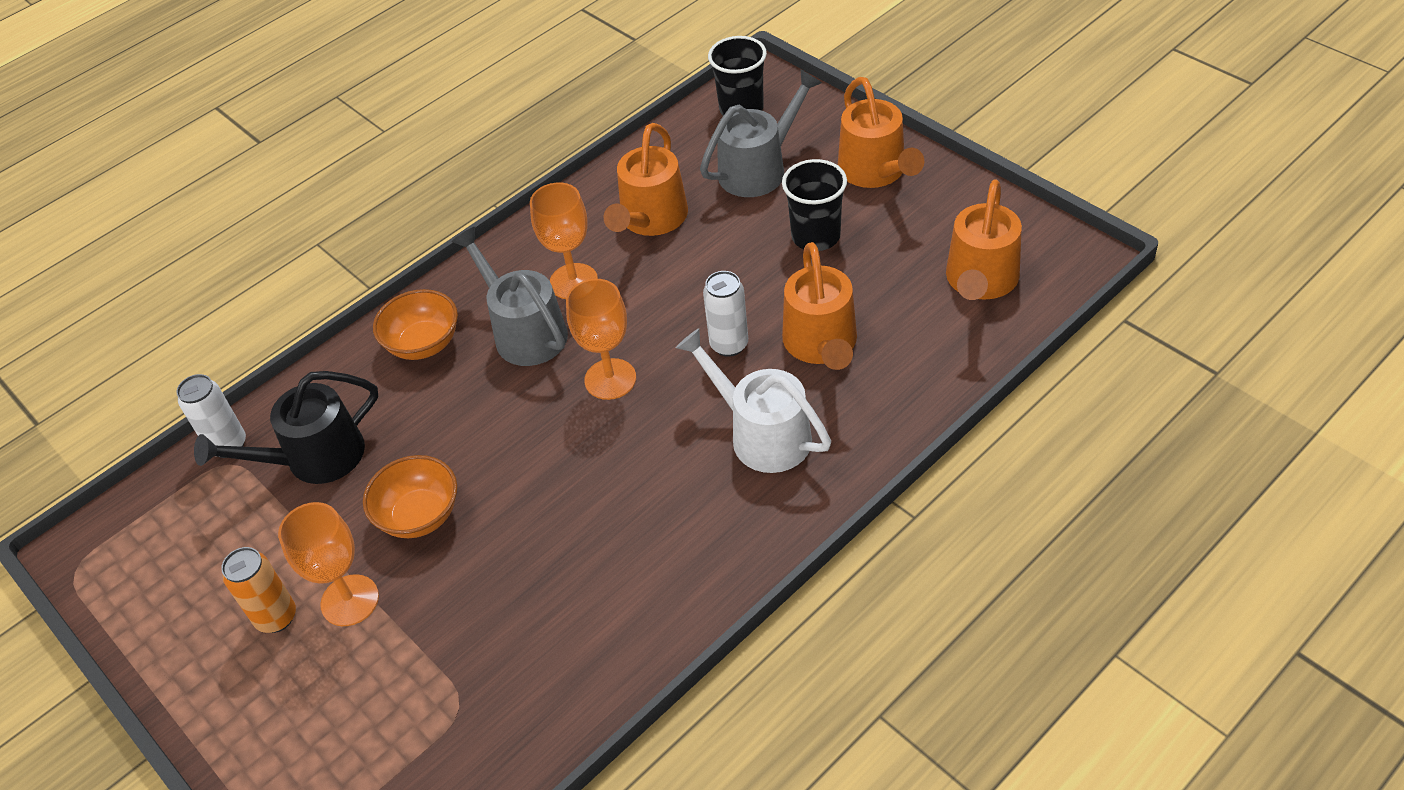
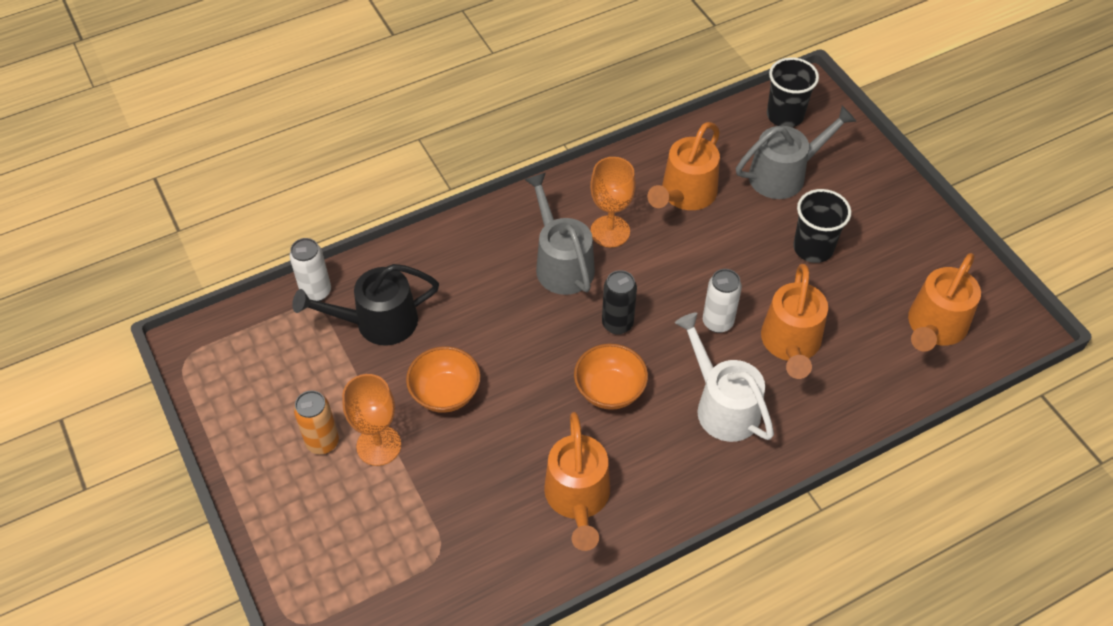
camera: 10 degrees right, 5 degrees up
orange bowl [373,289,458,360] -> orange bowl moved to [574,344,648,410]
orange goblet [566,279,636,400] -> black can [602,270,637,335]
orange watering can [838,77,924,188] -> orange watering can moved to [544,412,610,551]

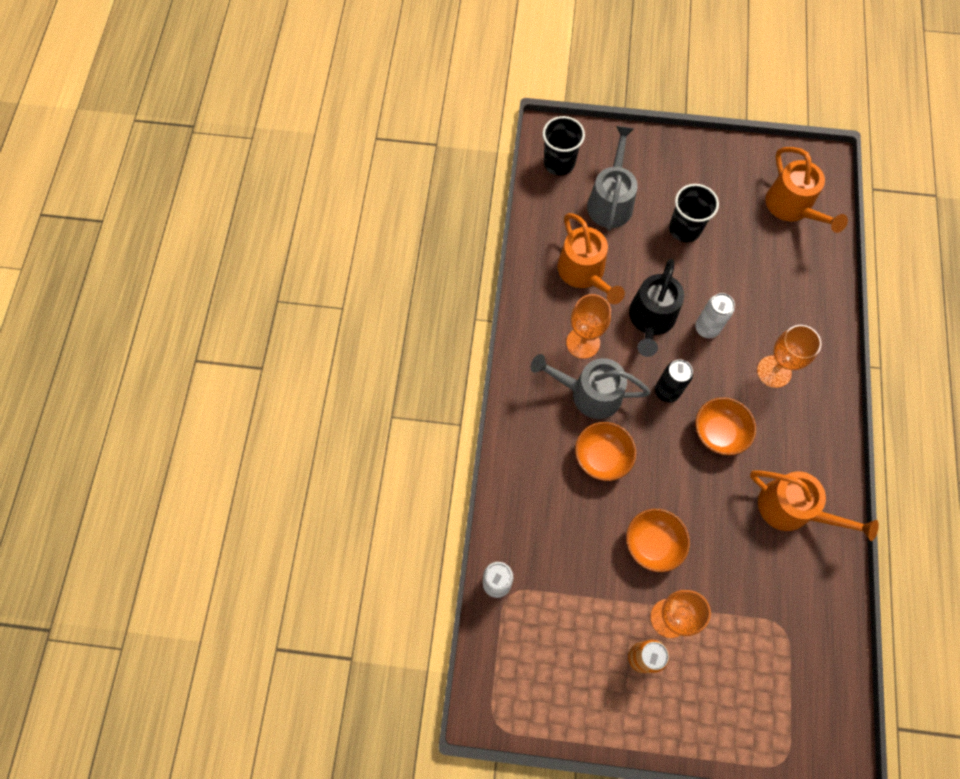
camera: 55 degrees left, 15 degrees up
black watering can [292,264,439,346] -> black watering can moved to [629,259,684,357]
white watering can [675,312,774,442] -> orange goblet [757,325,822,388]
orange watering can [761,264,828,379] -> none
none -> orange bowl [575,422,636,481]

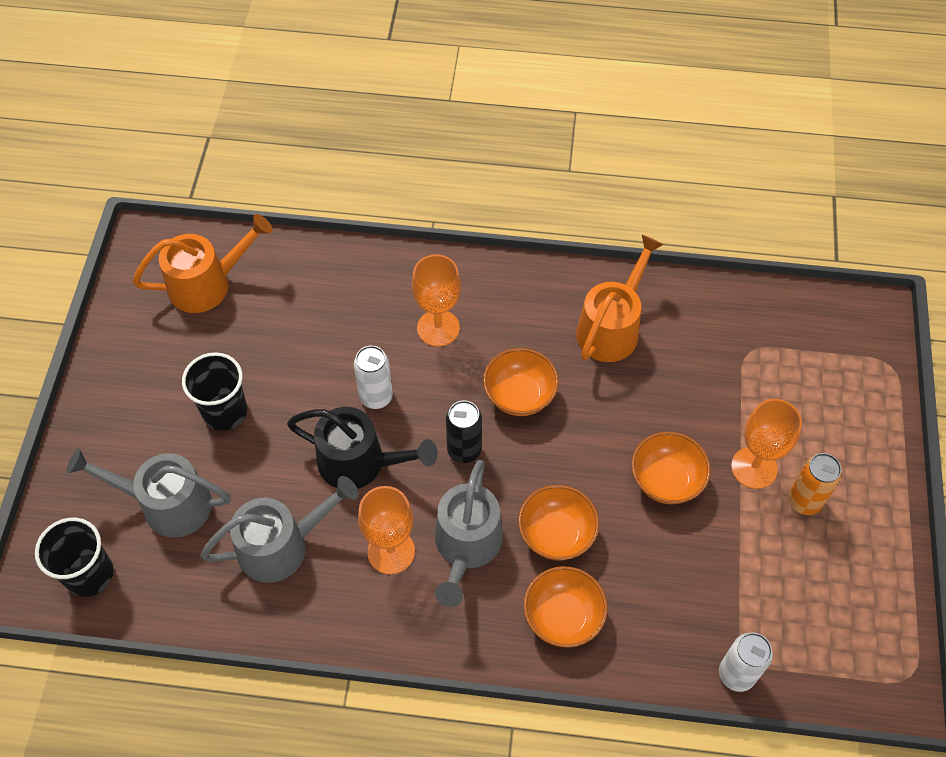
camera: 90 degrees left, 10 degrees down
orange watering can [557,213,625,304] -> grey watering can [200,476,359,583]
none -> orange bowl [523,566,608,648]

